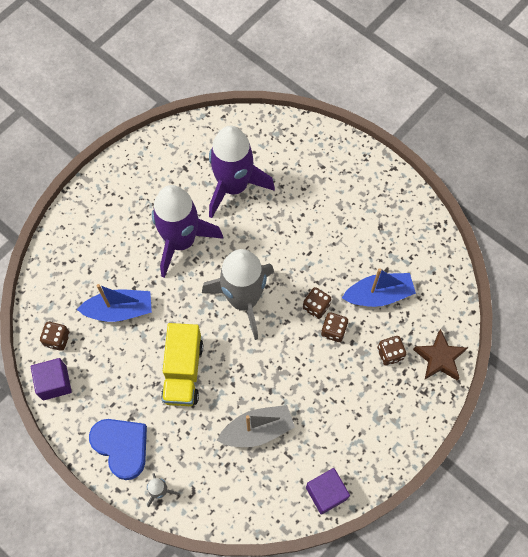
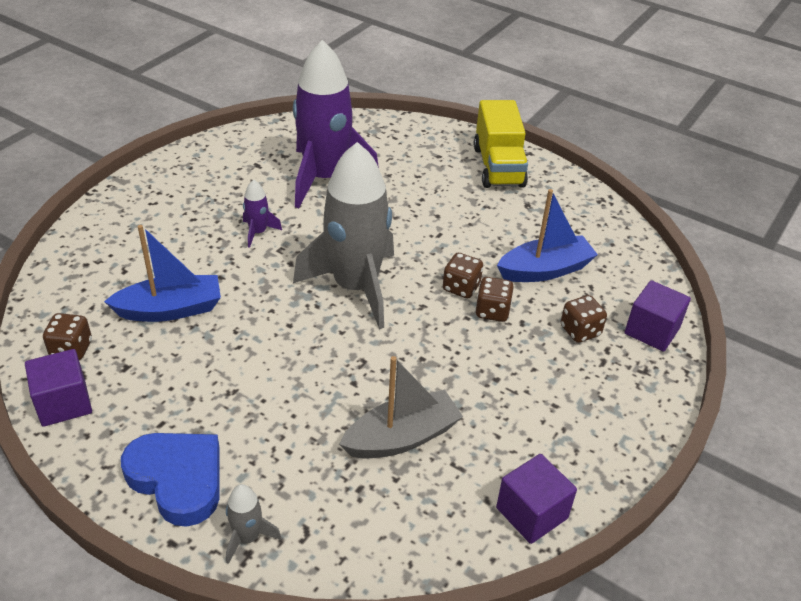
camera: 10 degrees left, 25 degrees down
purple rocket [152,185,223,278] -> purple rocket [243,180,282,248], size x0.40
yellow truck [161,323,203,406] -> yellow truck moved to [474,100,528,188]
brown star [413,329,467,380] -> purple cube [625,280,691,352]

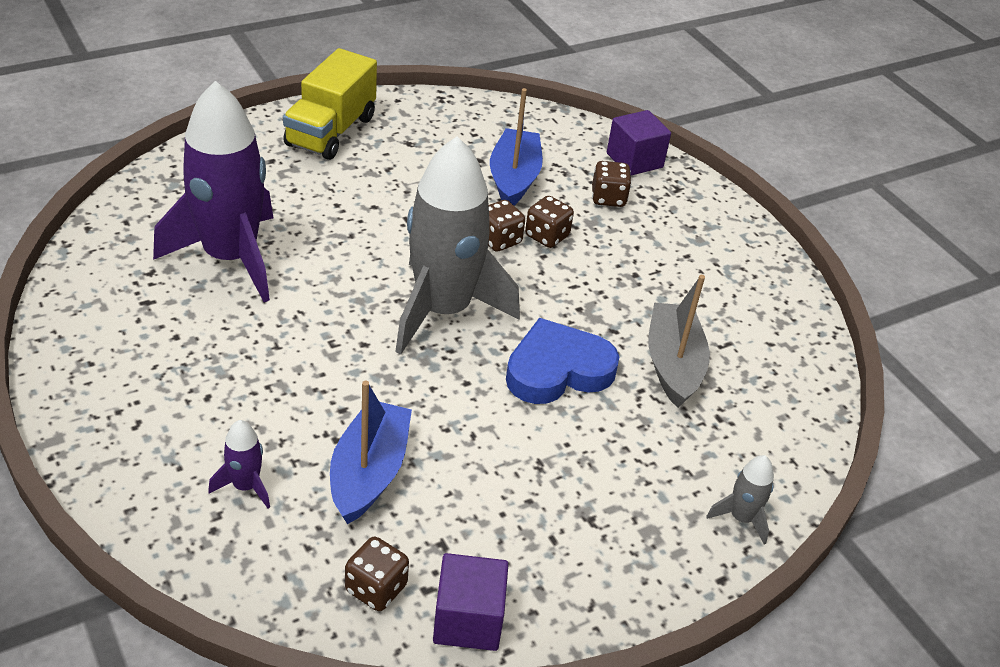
camera: 65 degrees left, 0 degrees up
blue heart [121,433,220,527] -> blue heart moved to [506,318,619,404]
purple rocket [243,180,282,248] -> purple rocket moved to [208,420,270,508]
yellow truck [474,100,528,188] -> yellow truck turned 90 degrees clockwise [283,48,377,160]
purple cube [496,454,577,544] -> none

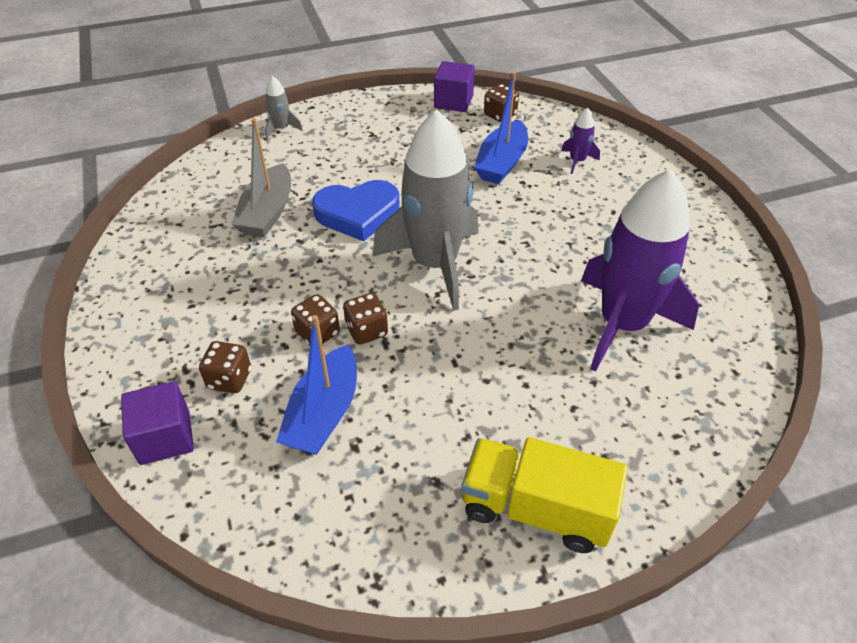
camera: 165 degrees left, 5 degrees up
yellow truck [283,48,377,160] -> yellow truck turned 105 degrees counterclockwise [461,437,628,553]

